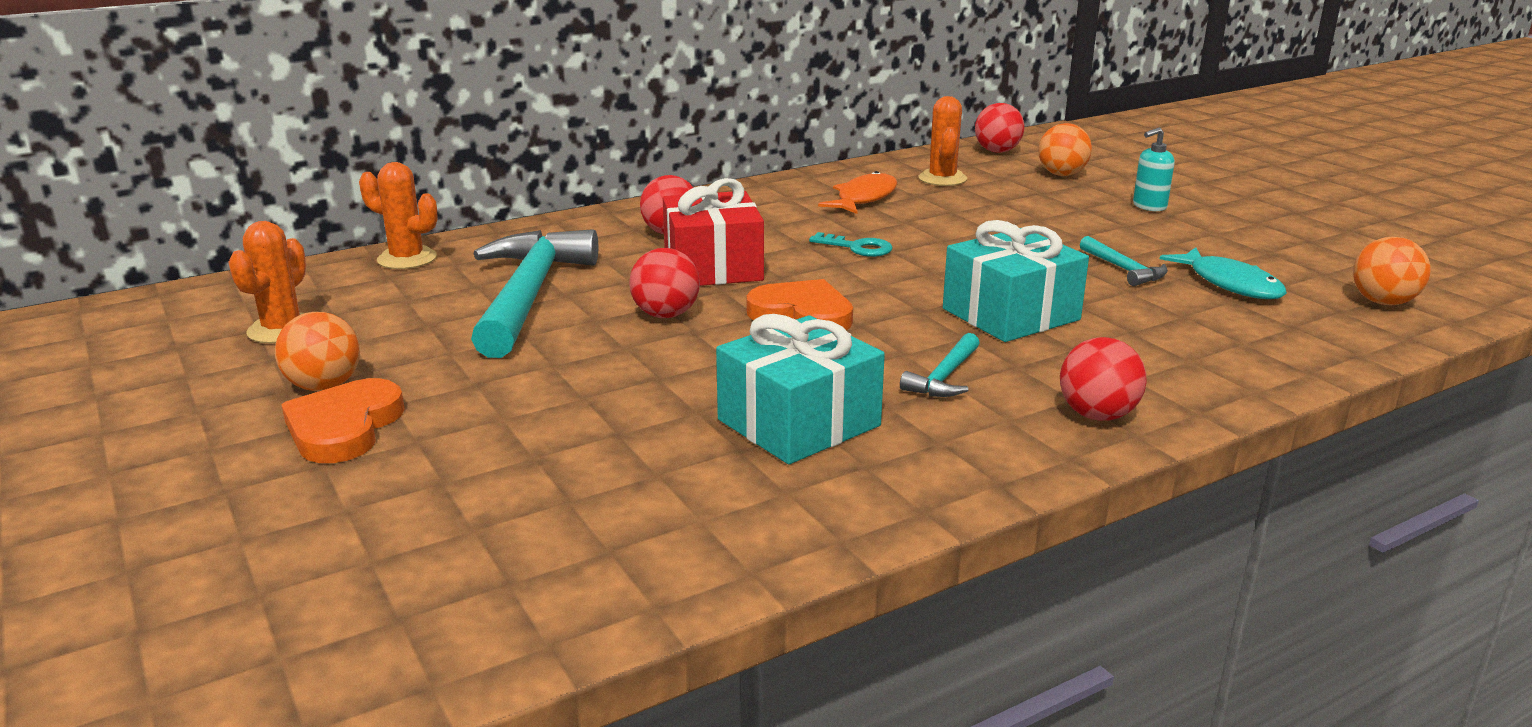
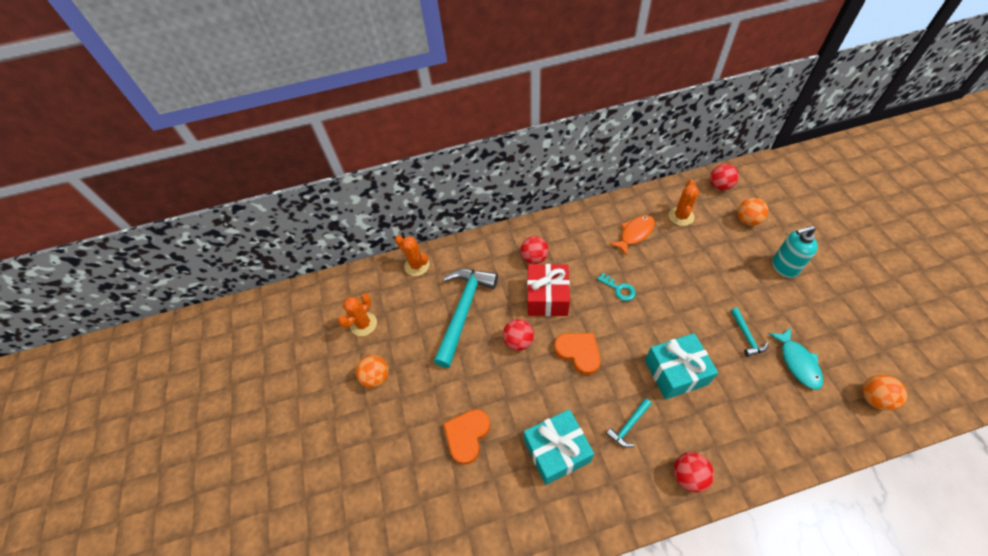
camera: 20 degrees right, 30 degrees up
orange heart [281,378,405,463] -> orange heart moved to [443,409,490,465]
turquoise soap dispenser [1133,127,1175,211] -> turquoise soap dispenser [772,226,818,278], size x1.54

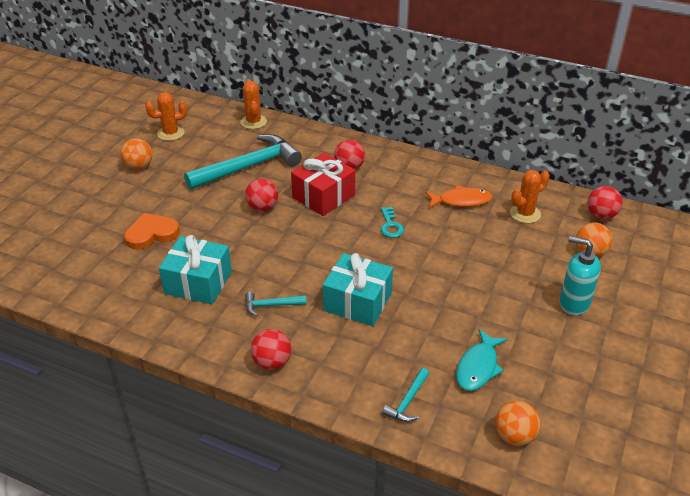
camera: 35 degrees right, 15 degrees down
orange heart [554,333,601,375] -> none
turquoise hammer [731,308,769,357] -> turquoise hammer moved to [382,368,430,422]

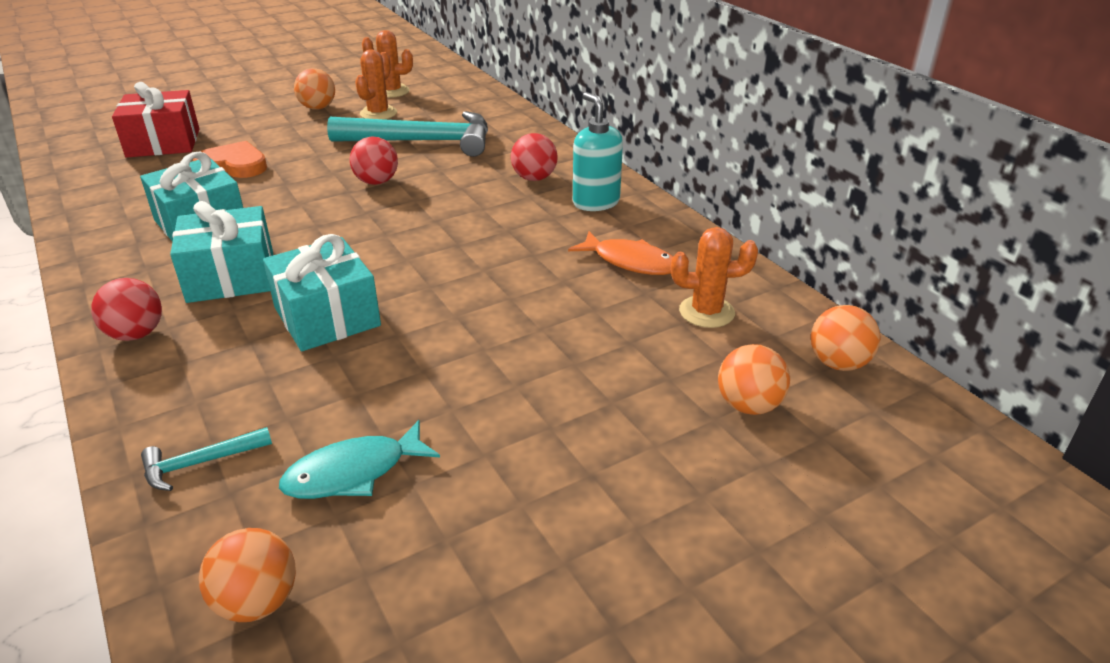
camera: 35 degrees right, 5 degrees down
orange cactus [240,79,267,129] -> orange cactus moved to [355,50,397,119]
turquoise hammer [245,292,306,317] -> turquoise gift [170,201,273,303]
red gift [291,153,355,216] -> red gift moved to [112,82,199,158]
turquoise key [381,207,404,238] -> none
turquoise soap dispenser [560,236,601,315] -> turquoise soap dispenser moved to [573,92,623,211]
red ball [587,186,622,219] -> orange ball [811,305,881,371]

